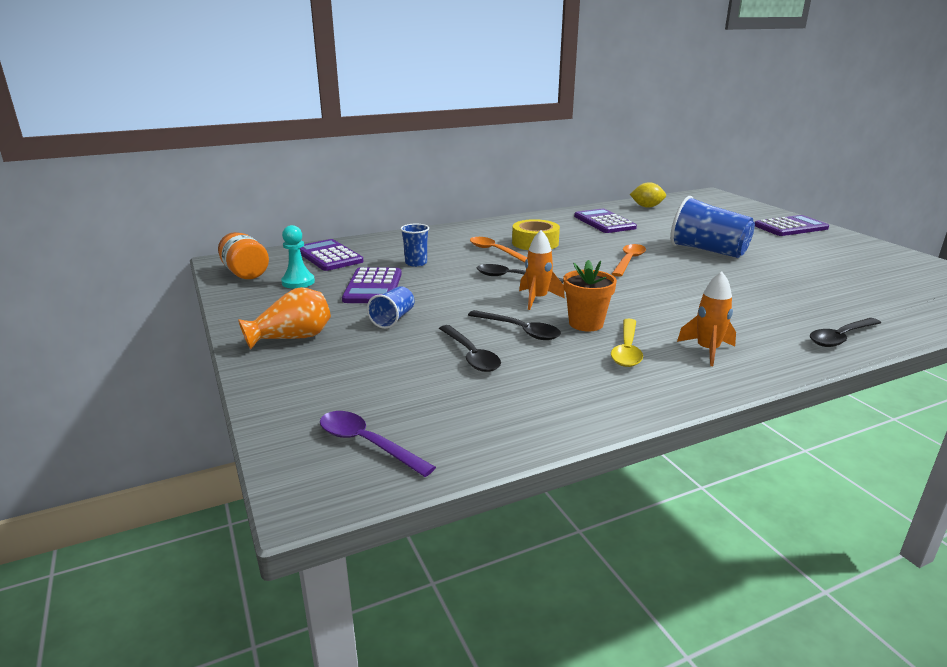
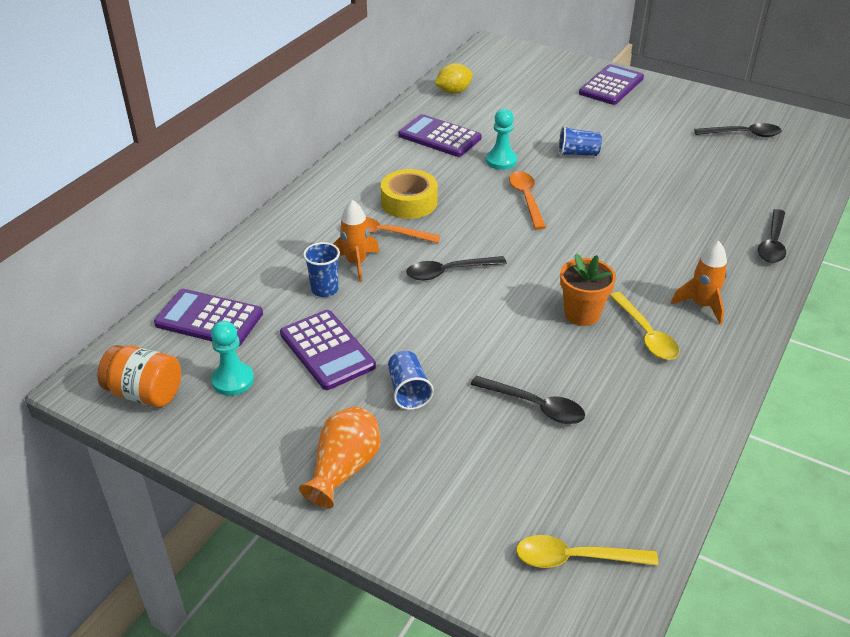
camera: 35 degrees left, 15 degrees up
purple spoon [320,411,436,477] -> yellow spoon [516,535,658,568]
black spoon [468,310,561,340] -> black spoon moved to [694,123,782,137]
orange rocket [519,230,565,310] -> orange rocket moved to [333,200,379,281]
blue cup [670,196,755,258] -> blue cup [558,126,602,156], size x0.53
none -> turquoise pawn [486,109,517,170]

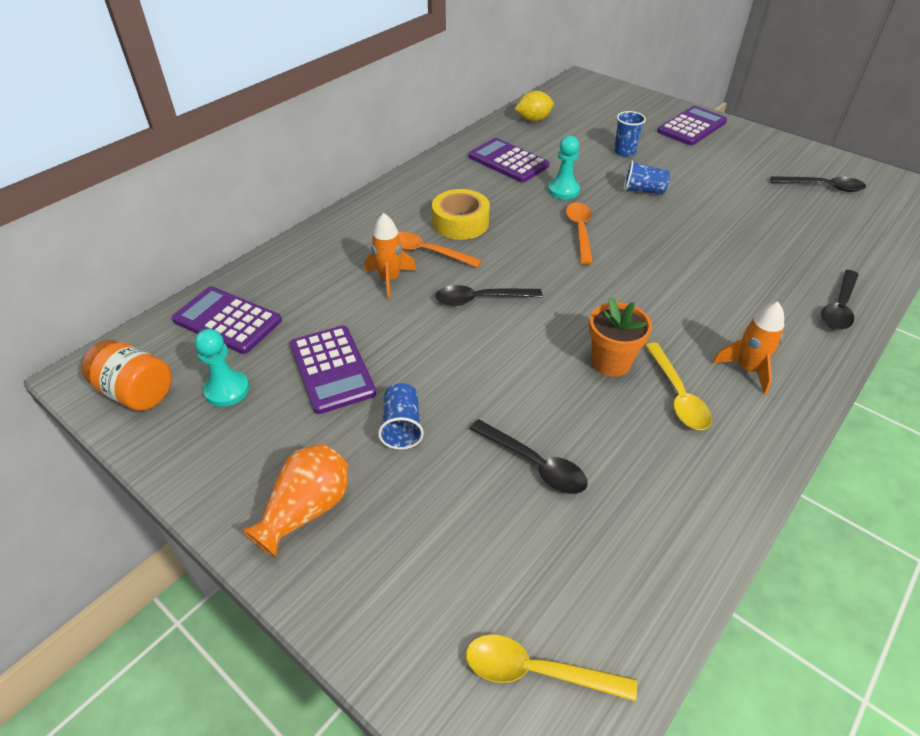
camera: 10 degrees right, 5 degrees up
blue cup [303,242,340,297] -> blue cup moved to [614,111,646,157]

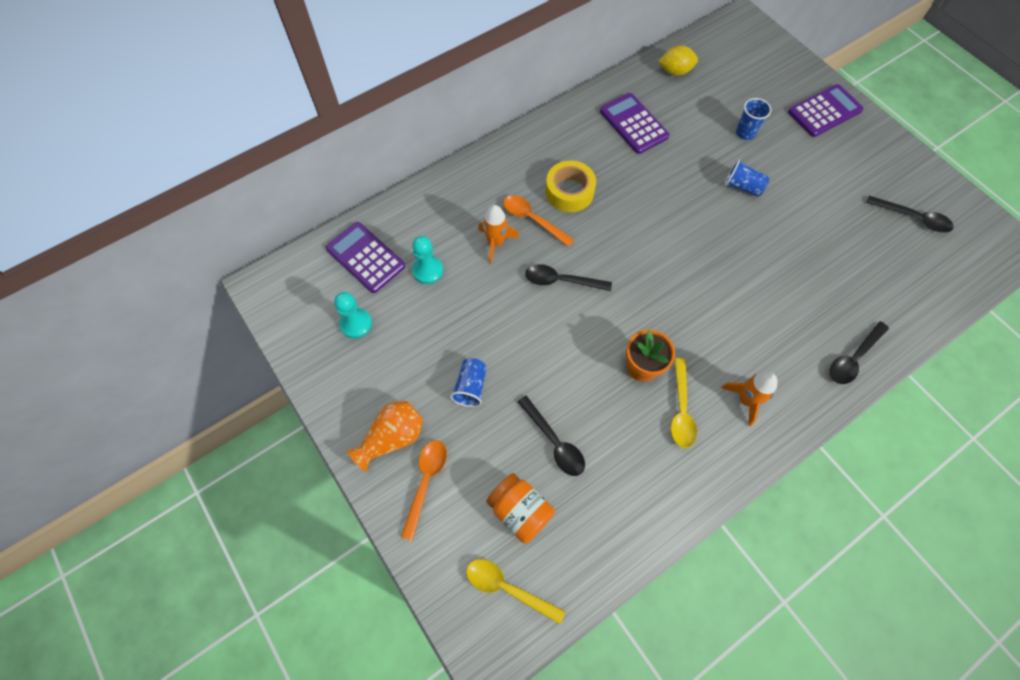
camera: 15 degrees right, 20 degrees up
orange jar [82,340,172,411] -> orange jar moved to [486,473,555,544]
purple calculator [290,325,376,414] -> none
turquoise pawn [548,136,580,199] -> turquoise pawn moved to [412,236,443,284]
orange spoon [566,202,593,265] -> orange spoon moved to [401,440,447,541]

